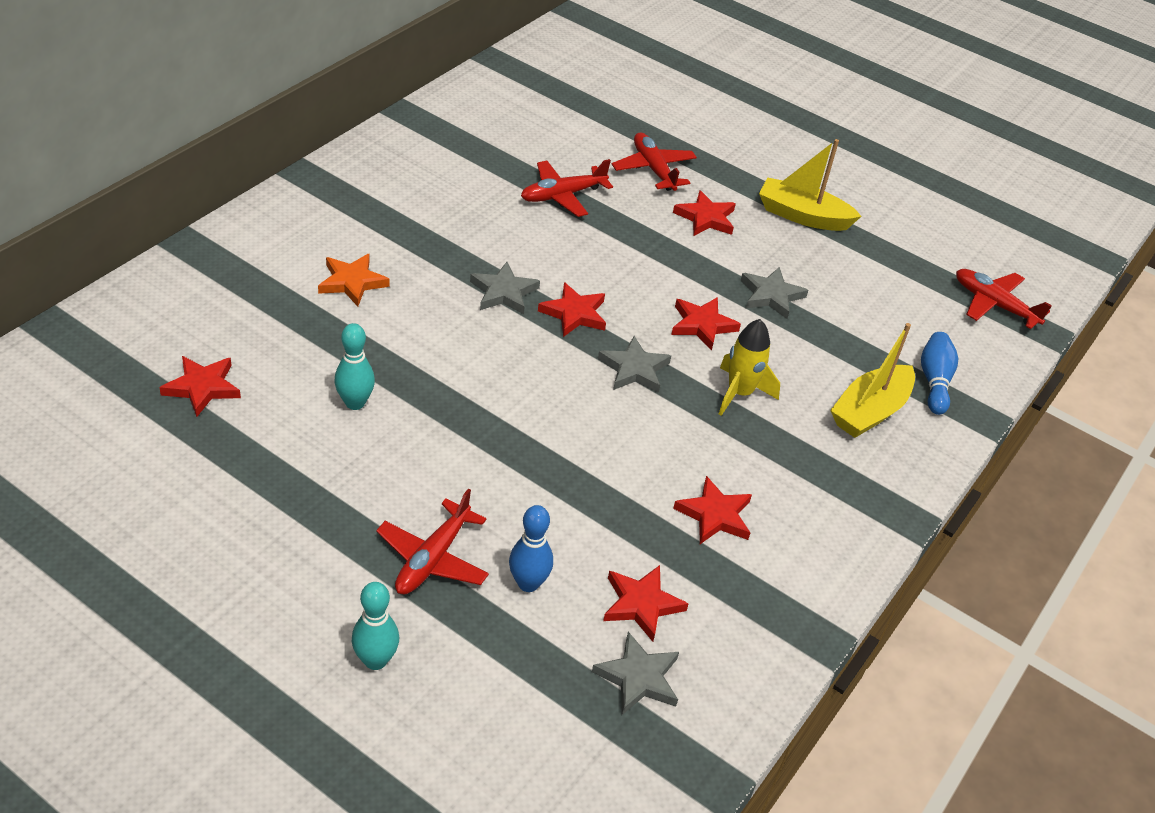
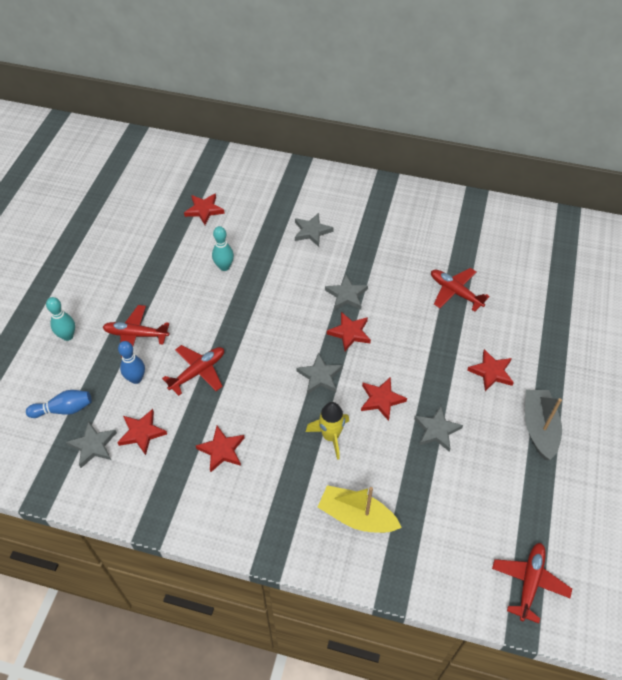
camera: 75 degrees right, 10 degrees up
orange star [318,254,390,306] -> grey star [295,213,333,247]
red plane [612,133,697,191] -> red plane moved to [162,345,224,396]
yellow boat [759,139,862,231] -> grey boat [525,390,562,460]
blue bowling pin [921,332,958,415] -> blue bowling pin moved to [26,390,92,418]

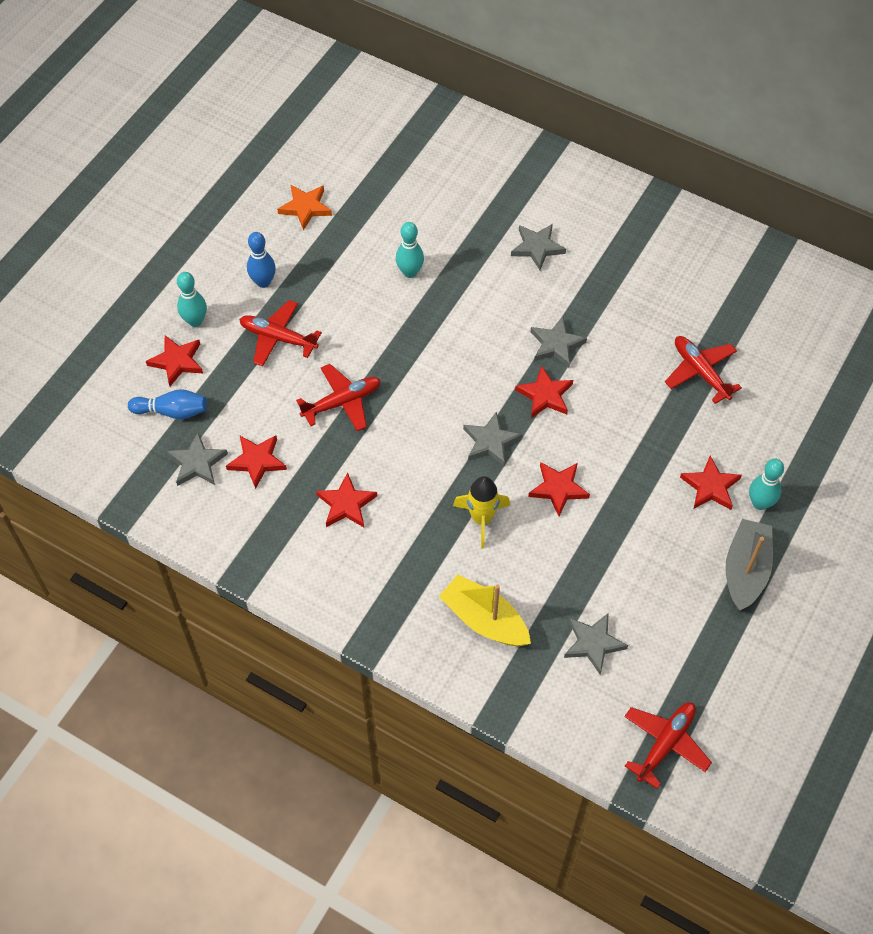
camera: 15 degrees right, 5 degrees up
blue bowling pin [118,341,145,384] -> blue bowling pin moved to [247,232,276,288]
red star [184,193,225,225] -> red star moved to [146,335,203,386]
grey star [414,406,463,452] -> grey star moved to [564,613,628,674]
none -> orange star [277,185,332,230]
none -> turquoise bowling pin [749,459,784,510]

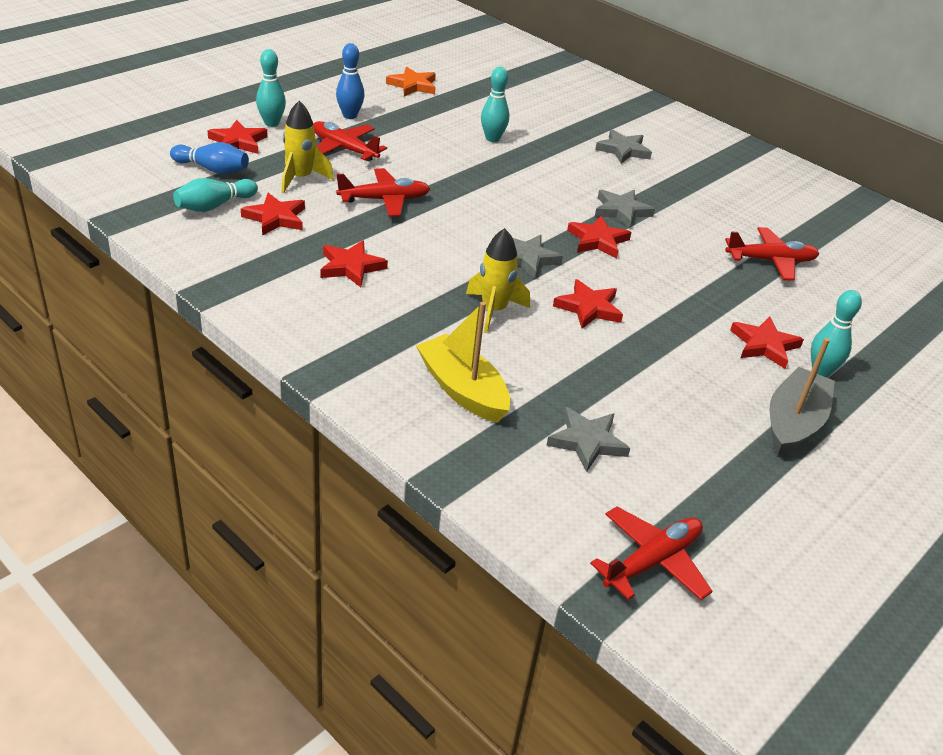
camera: 10 degrees right, 20 degrees down
grey star [167,433,228,486] -> turquoise bowling pin [173,178,258,212]
red plane [665,336,742,404] -> red plane turned 105 degrees clockwise [725,227,819,281]
none -> yellow rocket [282,101,334,193]

